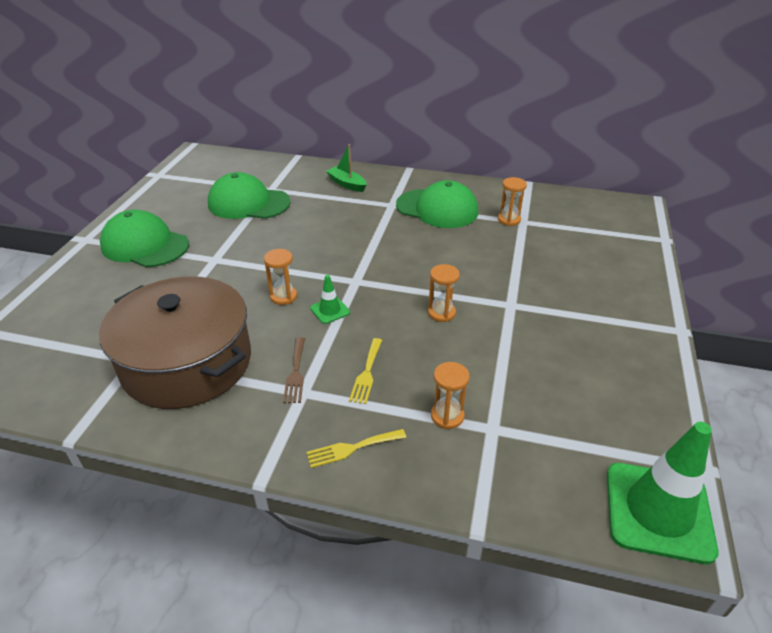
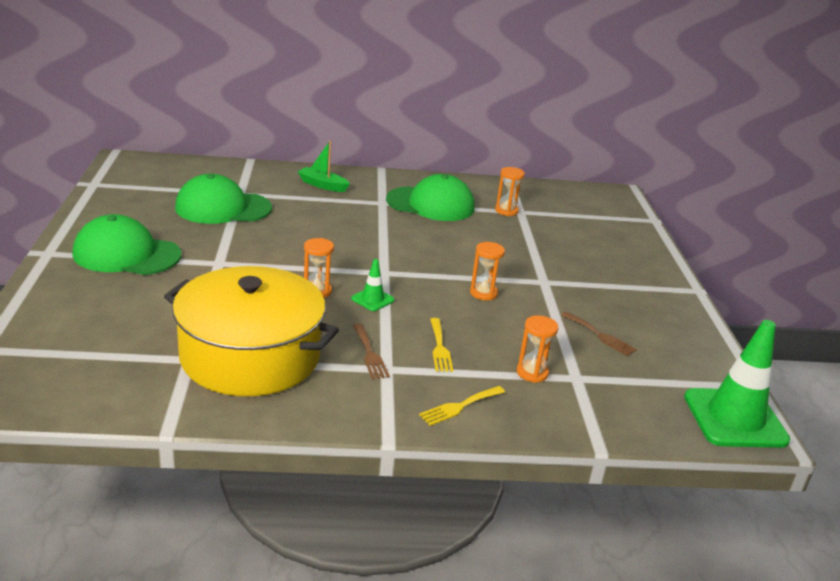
camera: 20 degrees left, 10 degrees down
brown pot [99,276,251,409] -> yellow pot [164,266,339,396]
none -> brown fork [561,312,637,356]

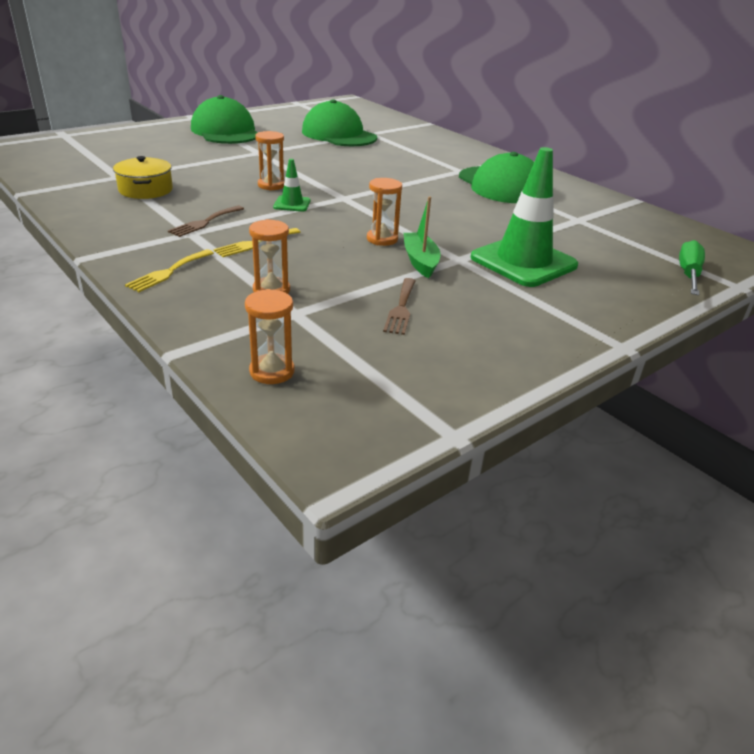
camera: 55 degrees right, 5 degrees up
yellow pot [164,266,339,396] -> yellow pot [113,156,173,199], size x0.44
green boat [298,141,350,192] -> green boat moved to [404,196,440,278]
yellow fork [419,386,505,426] -> yellow fork turned 75 degrees counterclockwise [125,249,214,292]
orange hourglass [495,167,525,216] -> orange hourglass moved to [245,289,295,384]
green traffic cone [684,320,790,448] -> green traffic cone moved to [471,147,578,287]
none -> green screwdriver [679,240,705,295]

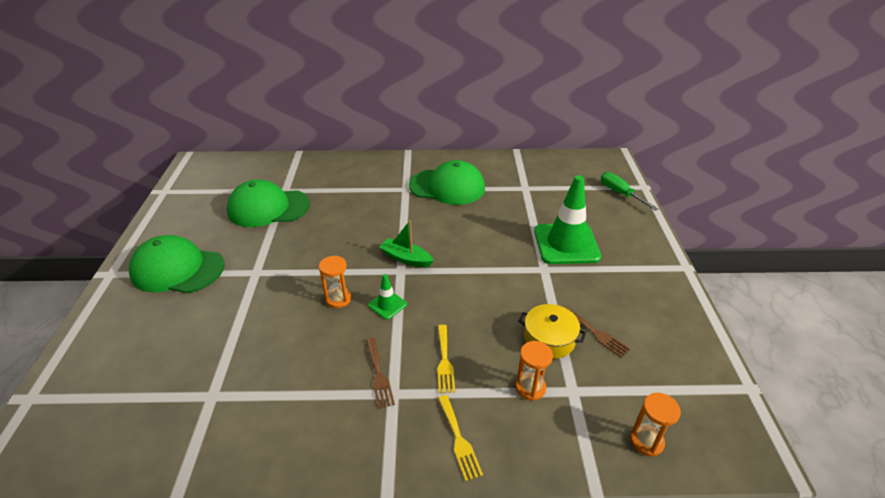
camera: 50 degrees left, 5 degrees up
yellow pot [113,156,173,199] -> yellow pot moved to [518,304,586,359]
orange hourglass [367,178,402,246] -> none
green boat [404,196,440,278] -> green boat moved to [380,220,434,267]

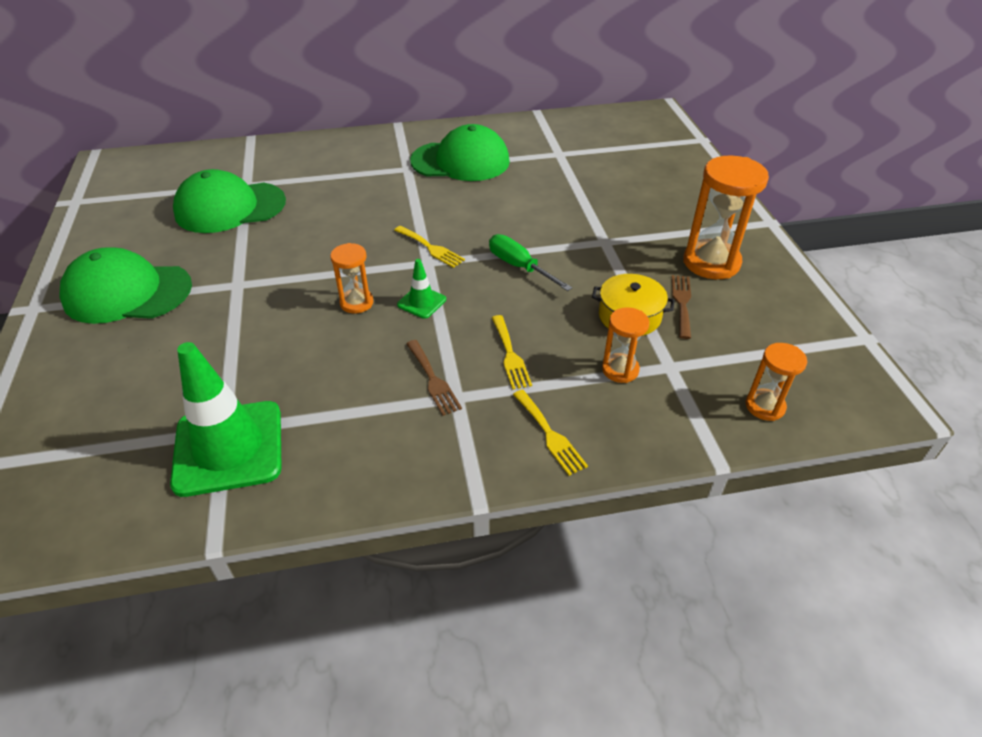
camera: 10 degrees left, 5 degrees up
green boat [380,220,434,267] -> yellow fork [394,226,465,268]
green traffic cone [534,175,601,264] -> green traffic cone moved to [170,342,282,497]
brown fork [562,306,630,358] -> brown fork turned 120 degrees counterclockwise [672,275,691,339]
green screwdriver [601,172,658,211] -> green screwdriver moved to [489,234,572,291]
none -> orange hourglass [683,156,769,279]

